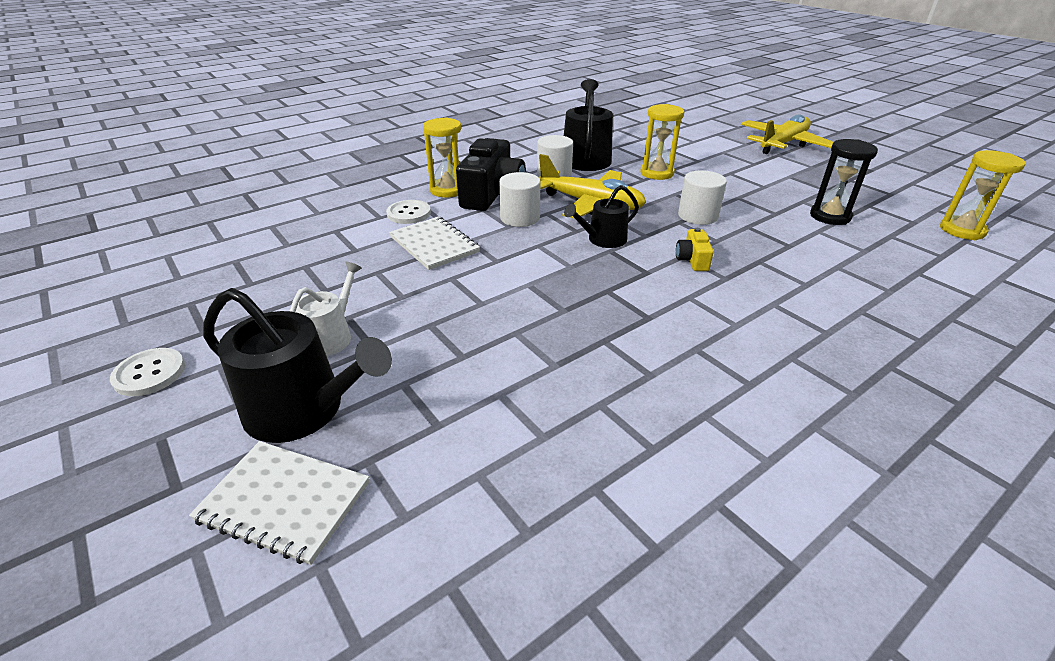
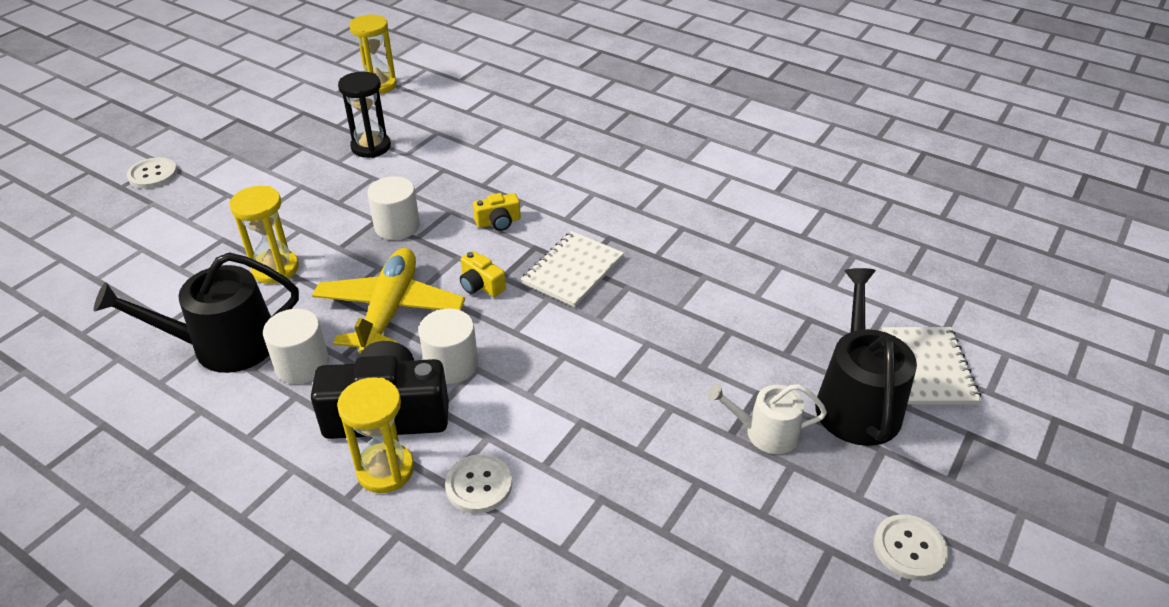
camera: 110 degrees left, 5 degrees up
white notebook [389,216,480,270] -> white notebook moved to [521,231,624,307]
black watering can [564,185,639,248] -> yellow camera [460,251,506,297]
yellow plane [741,115,834,154] -> white button [127,157,178,189]

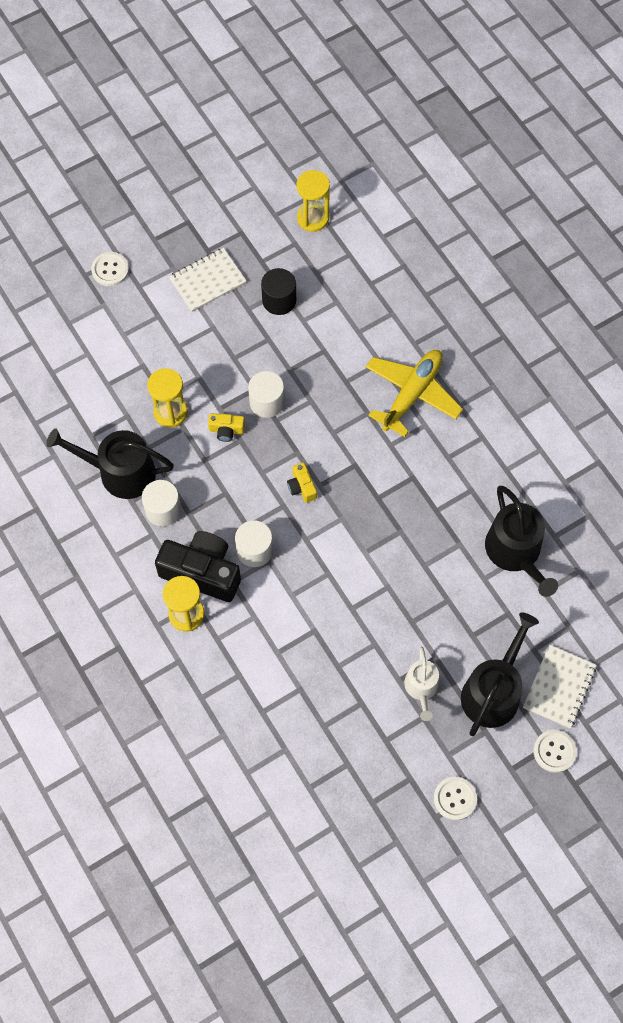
camera: 25 degrees right, 25 degrees up
yellow plane [312,248,465,354] -> yellow plane moved to [366,350,463,437]
black hourglass [338,72,391,158] -> black cylinder [261,268,296,315]
white button [445,454,512,514] -> white button moved to [533,730,577,773]
yellow camera [473,193,521,231] -> yellow camera moved to [208,413,245,442]
white notebook [521,231,624,307] -> white notebook moved to [169,248,246,312]
white watering can [707,384,827,454] -> white watering can turned 120 degrees counterclockwise [404,647,439,721]
none -> black watering can [485,486,558,597]

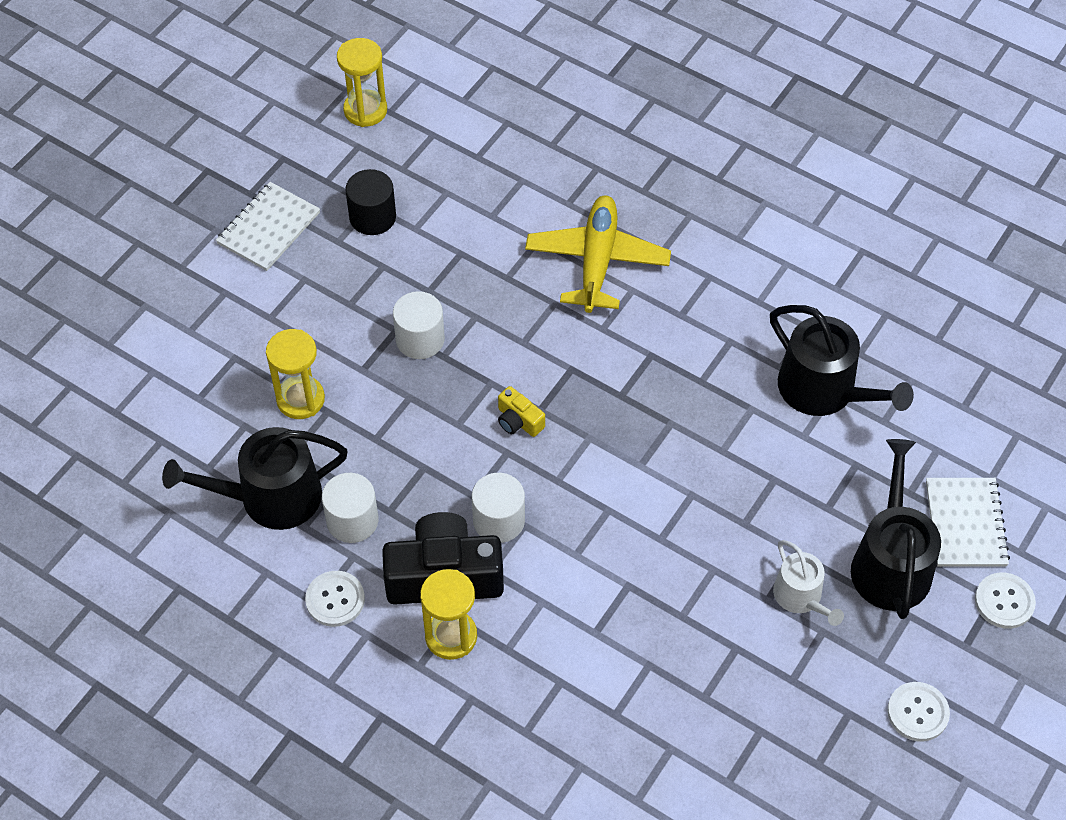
camera: 25 degrees left, 10 degrees down
white button [91,252,129,286] -> white button moved to [305,571,365,627]
yellow camera [208,413,245,442] -> none

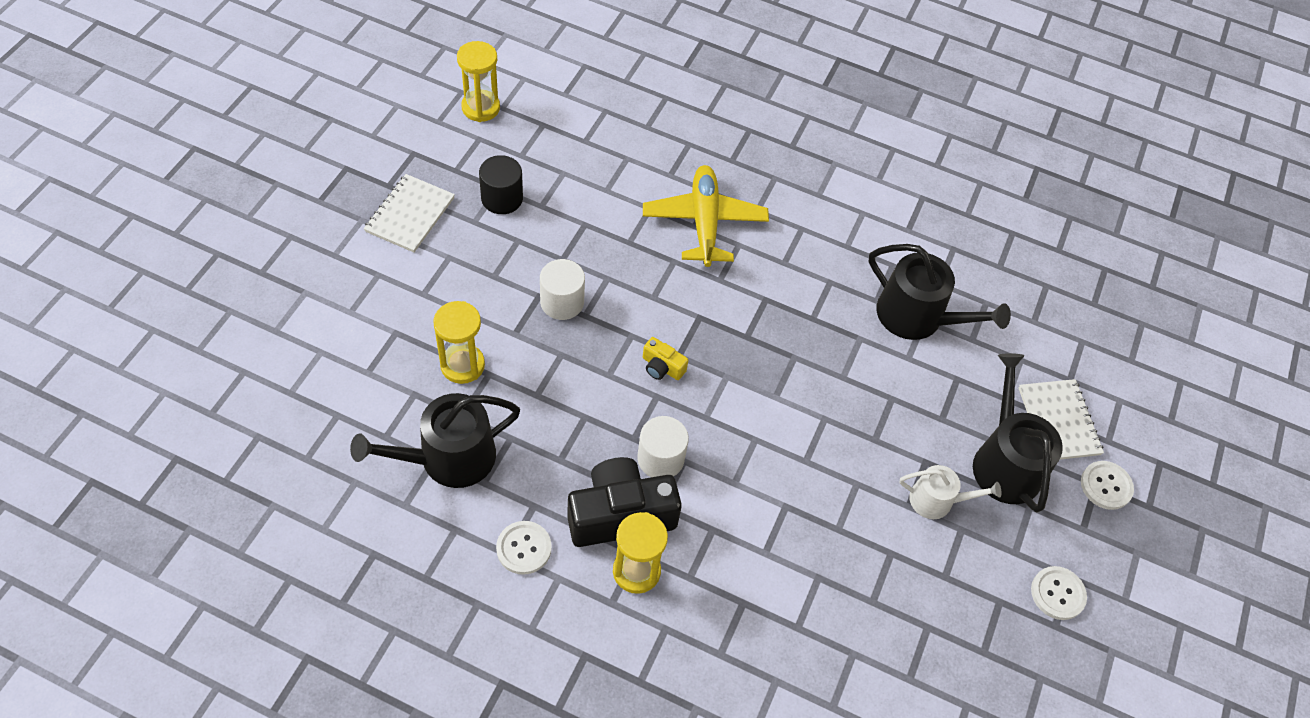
camera: 15 degrees left, 0 degrees up
white cylinder [322,473,378,543] -> none
white watering can [773,540,844,626] -> white watering can turned 45 degrees counterclockwise [899,465,1002,519]

